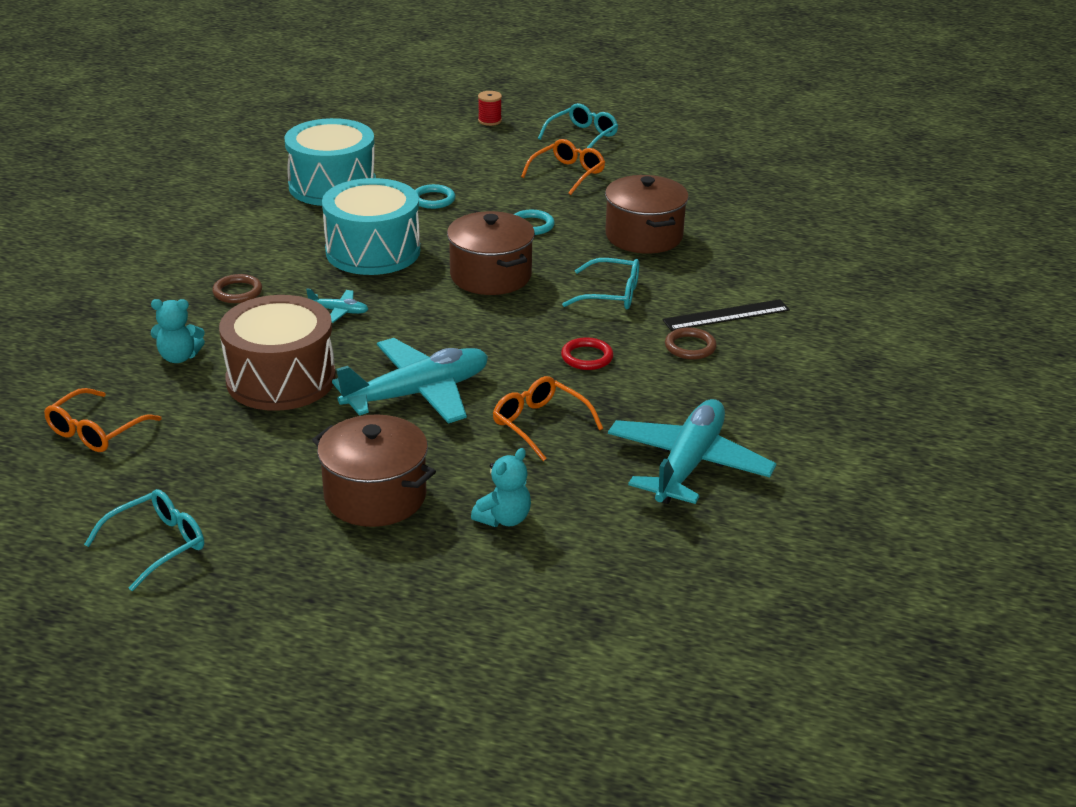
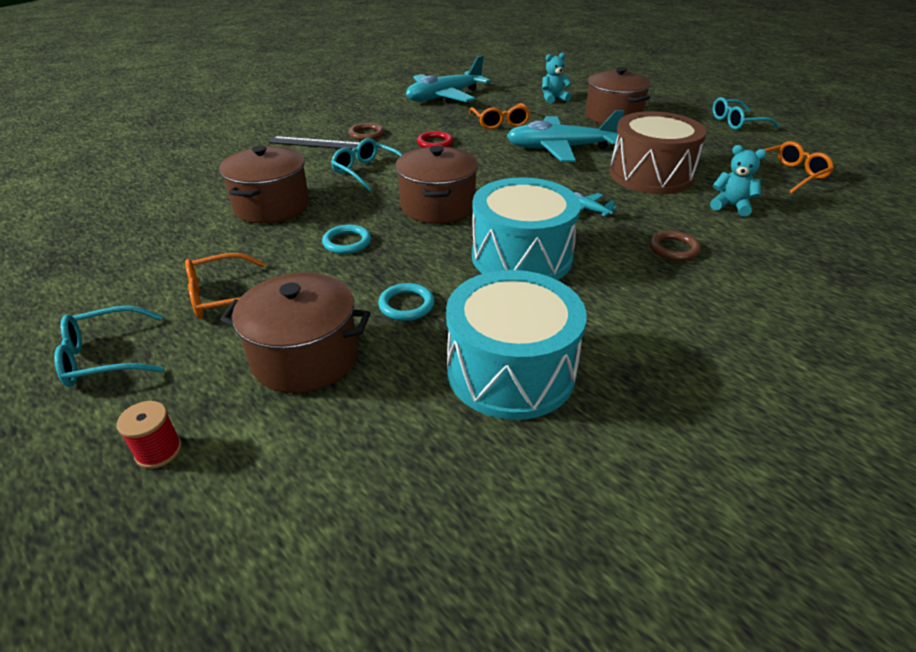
camera: 150 degrees left, 5 degrees up
none -> brown pot [221,272,370,393]

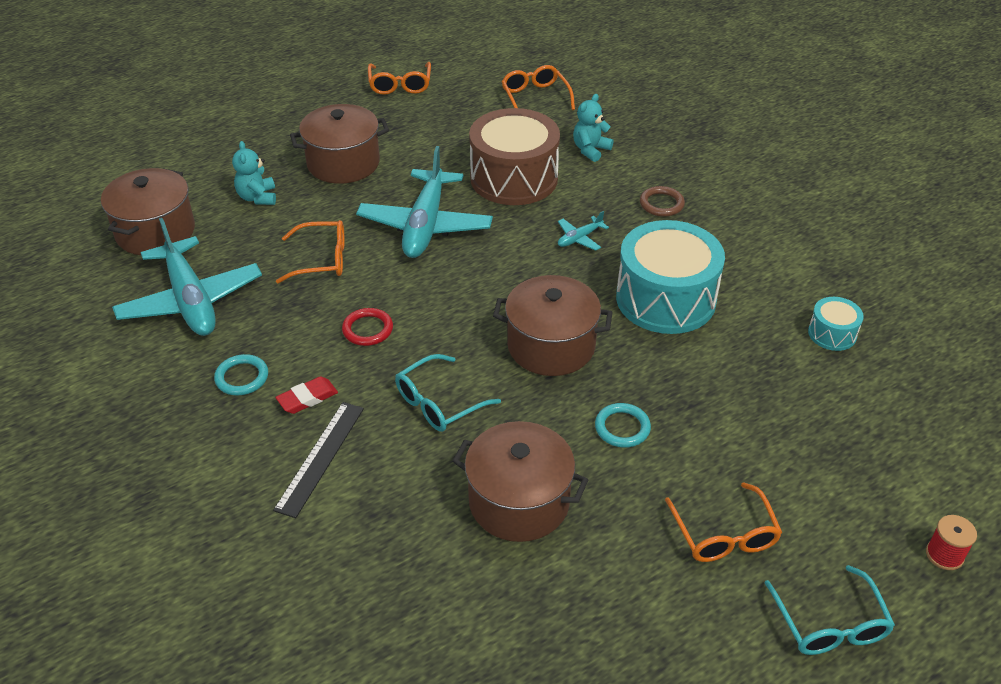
camera: 80 degrees left, 5 degrees up
brown pot [221,272,370,393] -> brown pot moved to [101,168,195,255]
brown ring [348,123,384,140] -> red eraser [276,376,338,414]
turquoise ring [378,283,434,321] -> turquoise ring moved to [214,354,268,395]
turquoise drum [446,270,587,420] -> turquoise drum [808,297,864,351], size x0.46
turquoise glasses [712,97,780,130] -> orange glasses [368,62,431,95]

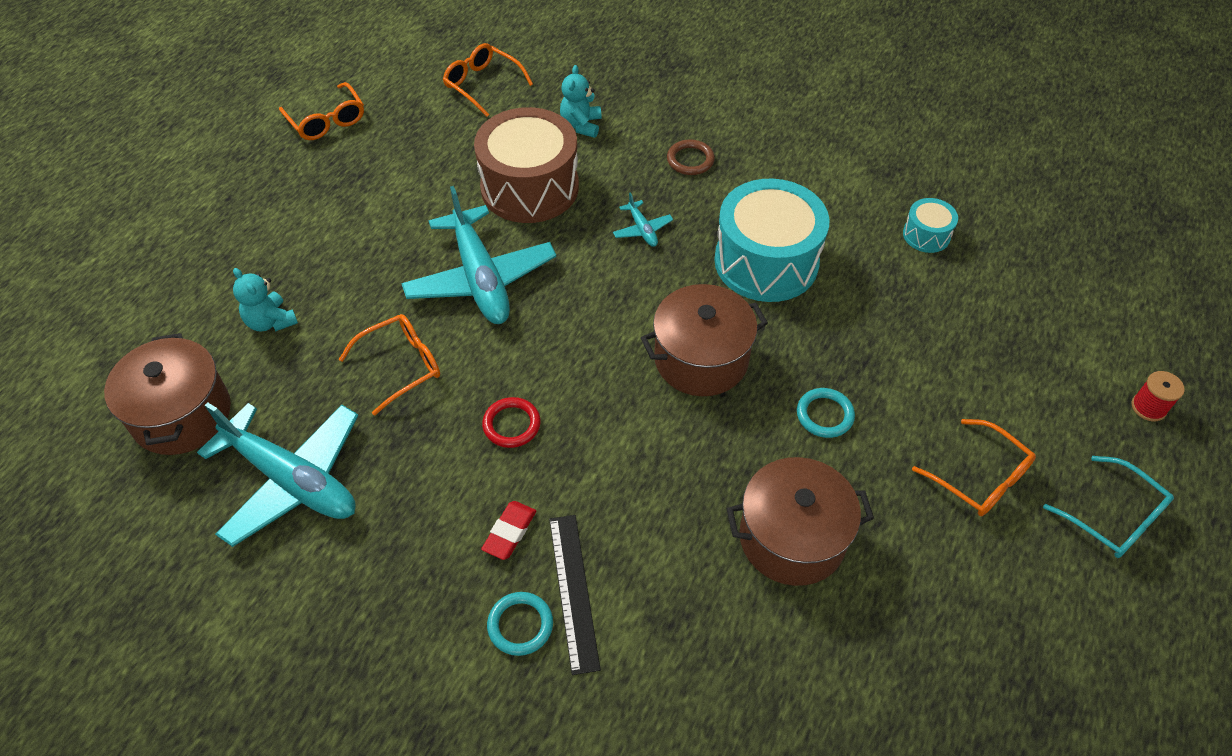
camera: 30 degrees left, 10 degrees up
turquoise ring [214,354,268,395] -> turquoise ring moved to [487,592,553,656]
brown pot [290,104,389,184] -> none
turquoise glasses [395,354,501,432] -> none
turquoise plane [558,211,609,251] -> turquoise plane turned 45 degrees counterclockwise [613,192,673,247]

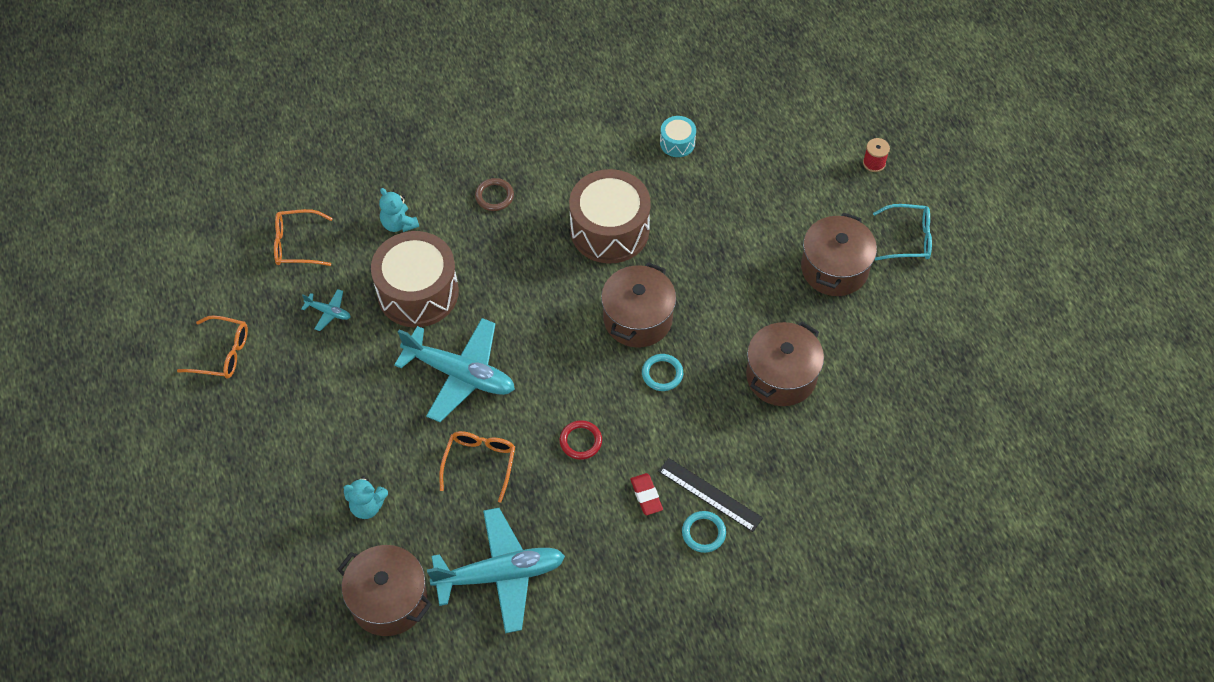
camera: 45 degrees left, 5 degrees up
turquoise plane [613,192,673,247] -> turquoise plane moved to [301,289,350,331]
turquoise drum [714,179,830,302] -> brown drum [569,169,651,263]
turquoise ring [797,388,855,438] -> turquoise ring moved to [642,354,683,391]
orange glasses [912,419,1036,516] -> brown pot [801,213,877,296]

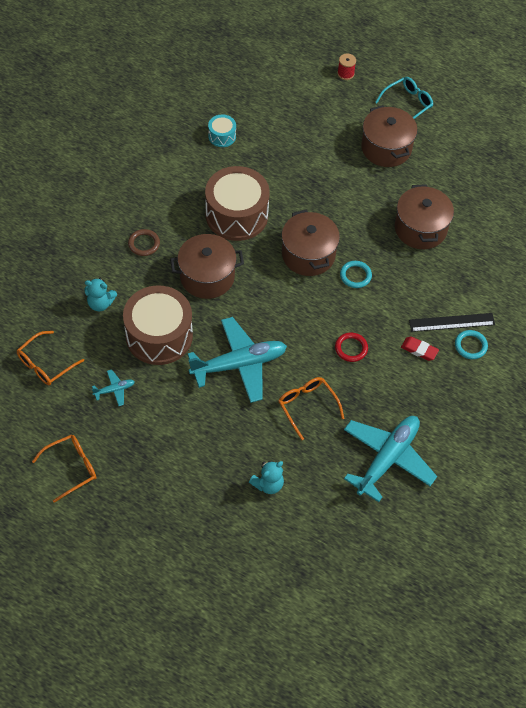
camera: 45 degrees left, 0 degrees up
brown pot [337,545,432,636] -> brown pot moved to [170,234,244,299]

